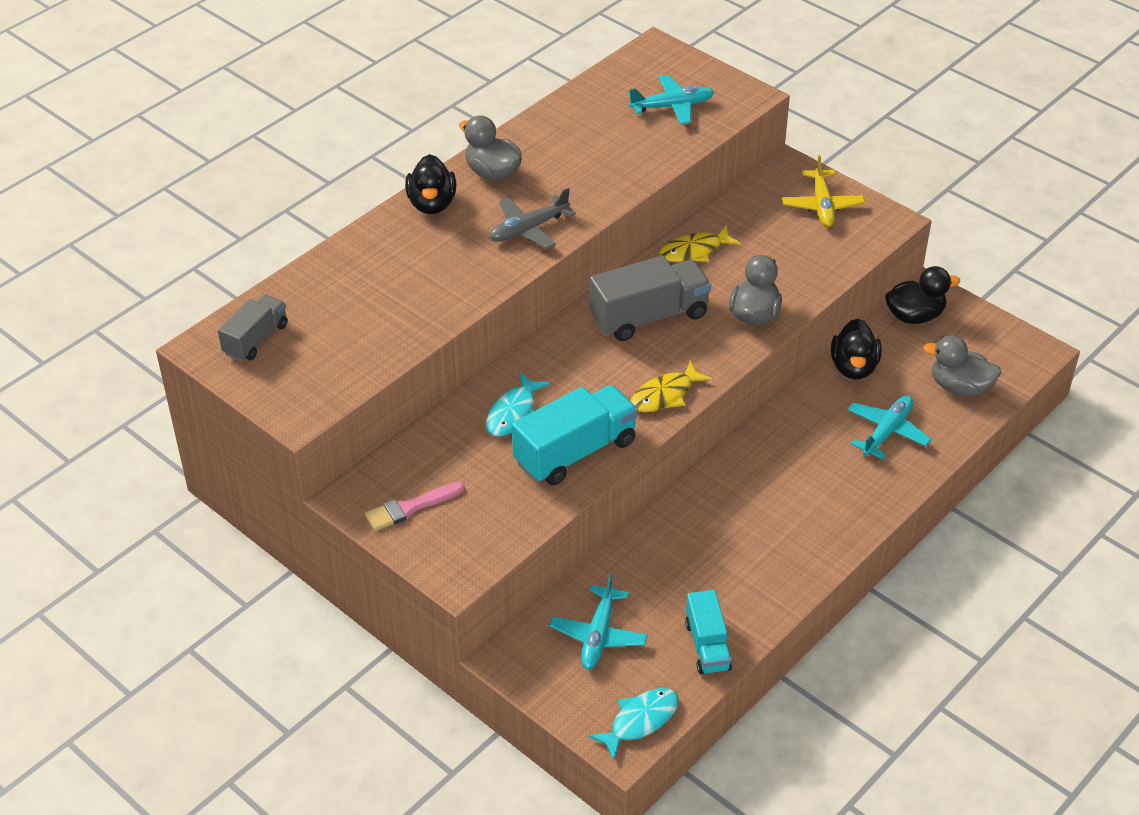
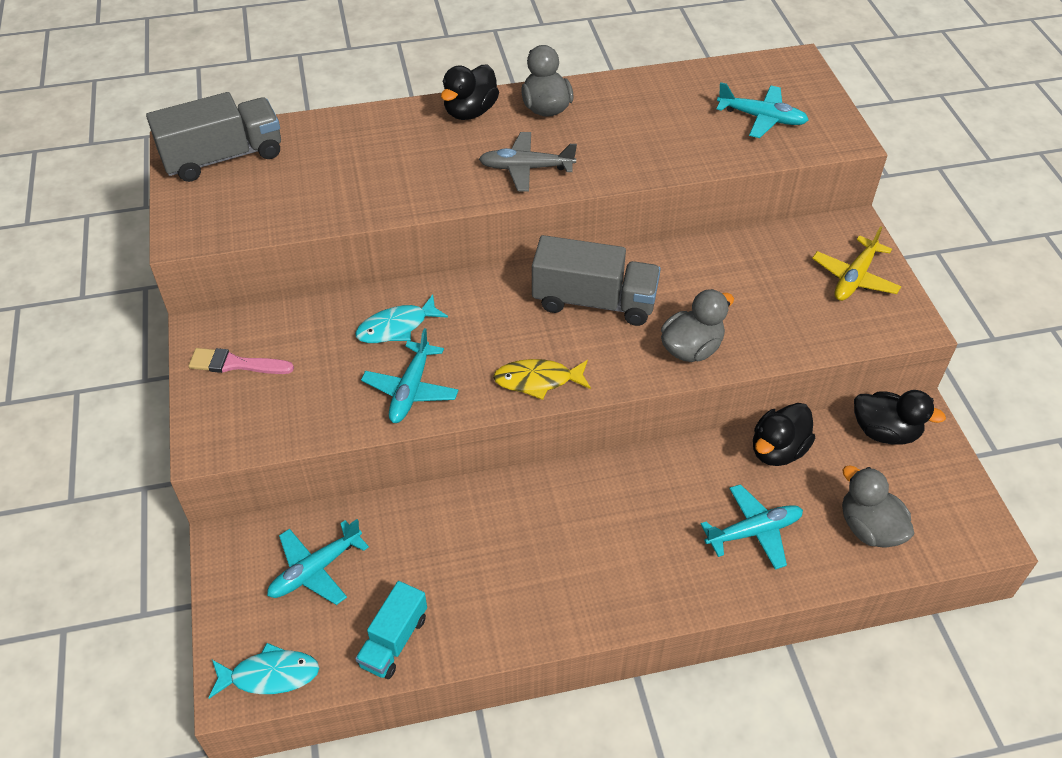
camera: 35 degrees right, 5 degrees up
grey truck [218,294,288,361] -> grey truck [146,92,281,182], size x1.64
turquoise truck [512,385,638,485] -> turquoise plane [361,328,459,423]
yellow fish [659,225,741,262] -> none

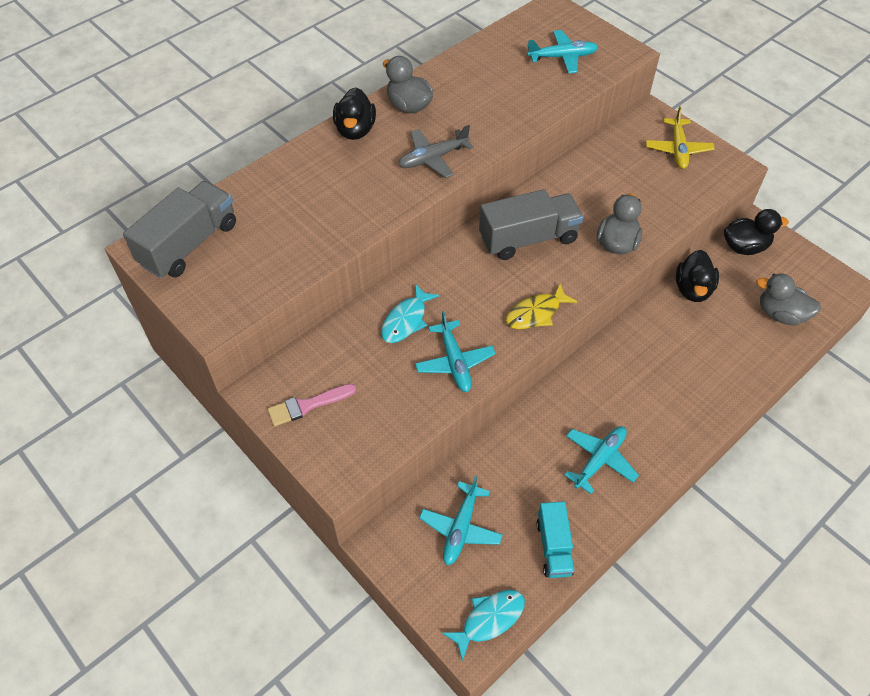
camera: 30 degrees left, 5 degrees up
turquoise plane [701,484,803,570] -> turquoise plane moved to [564,426,639,494]

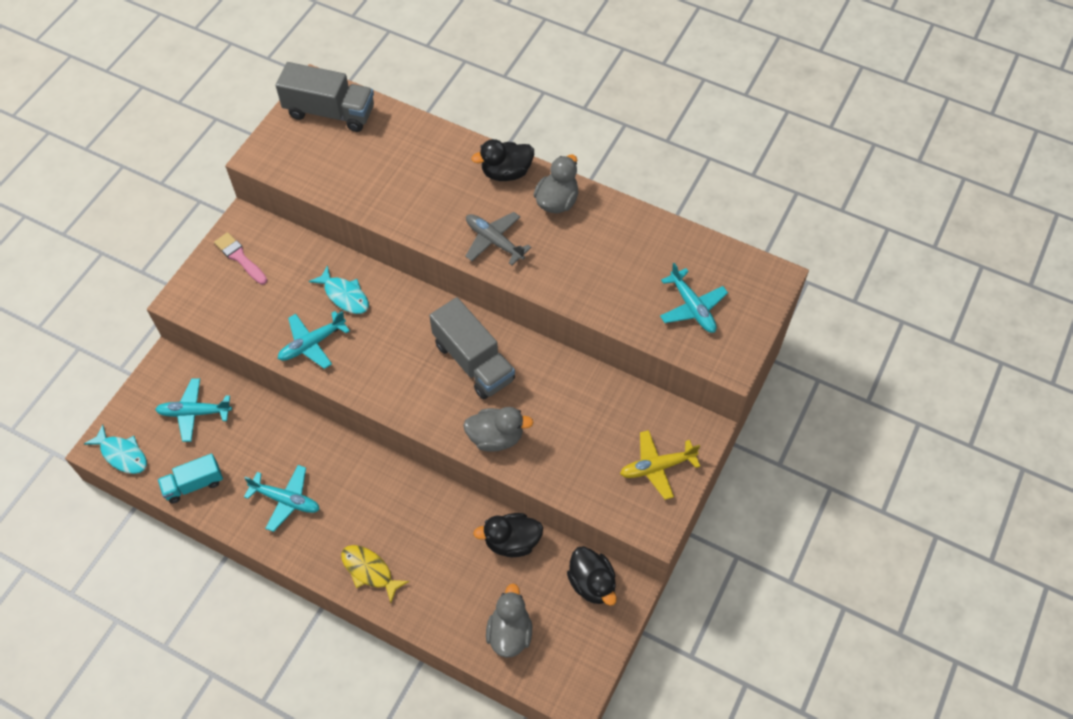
camera: 70 degrees right, 5 degrees up
turquoise fish [381,284,439,343] -> turquoise fish turned 150 degrees counterclockwise [309,265,369,314]
yellow fish [506,284,578,329] -> yellow fish moved to [341,545,409,603]

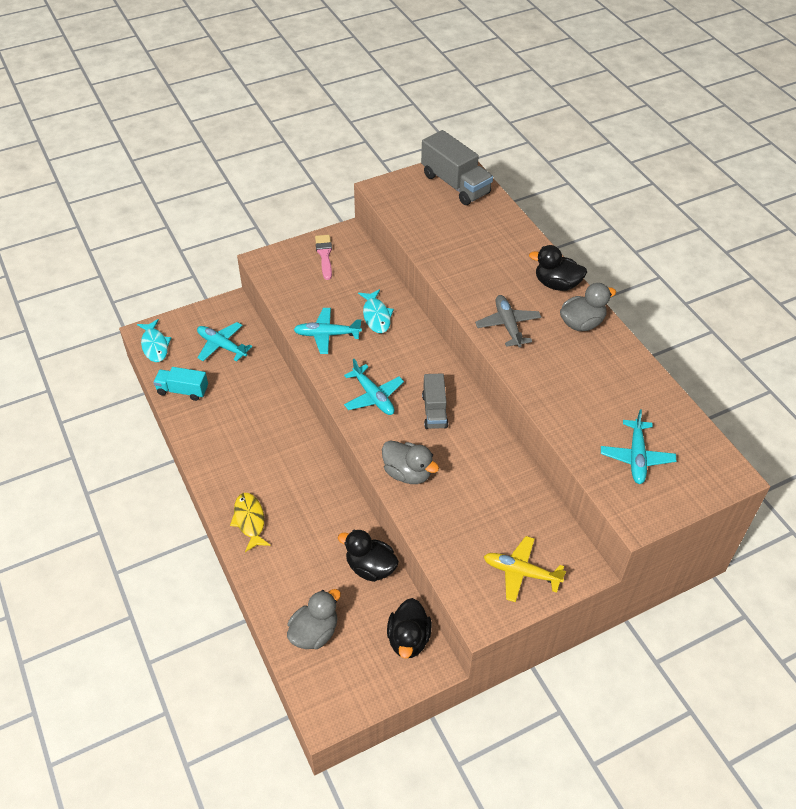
camera: 35 degrees right, 10 degrees down
turquoise plane [244,465,320,532] -> turquoise plane moved to [344,359,404,415]
grey truck [429,297,515,399] -> grey truck [422,373,448,429], size x0.61

